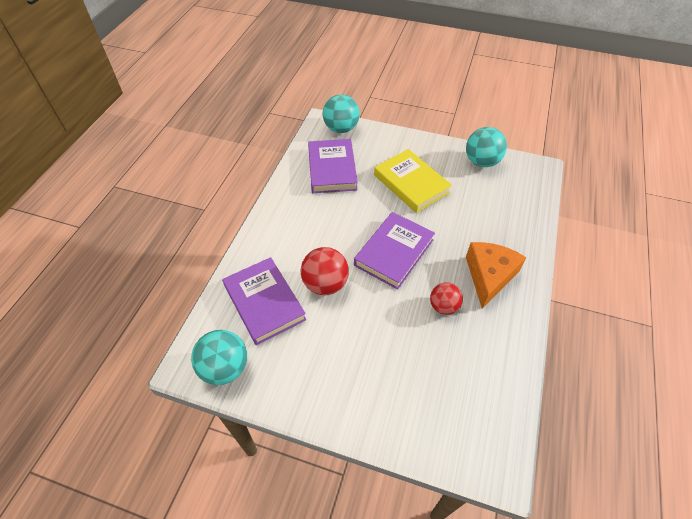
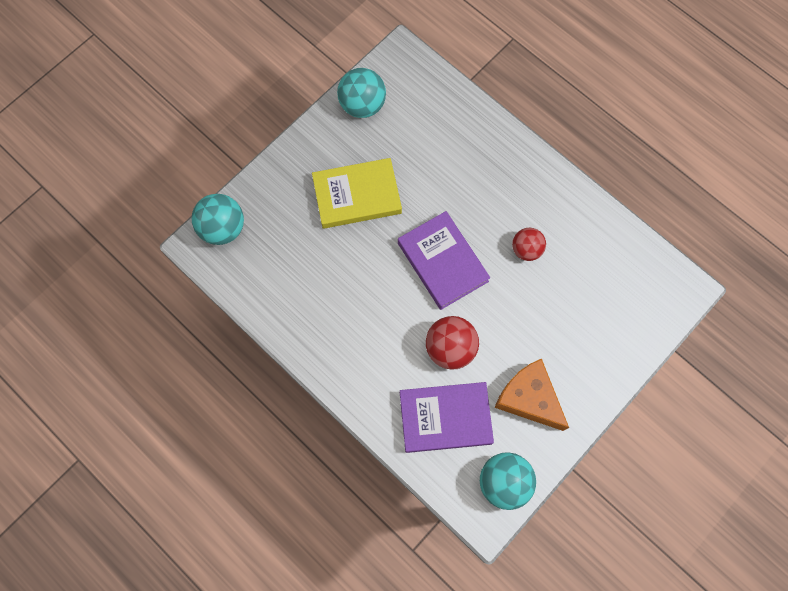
camera: 65 degrees left, 20 degrees up
purple book [308,139,358,193] -> none
orange cheese [466,242,527,309] -> orange cheese moved to [494,359,569,431]

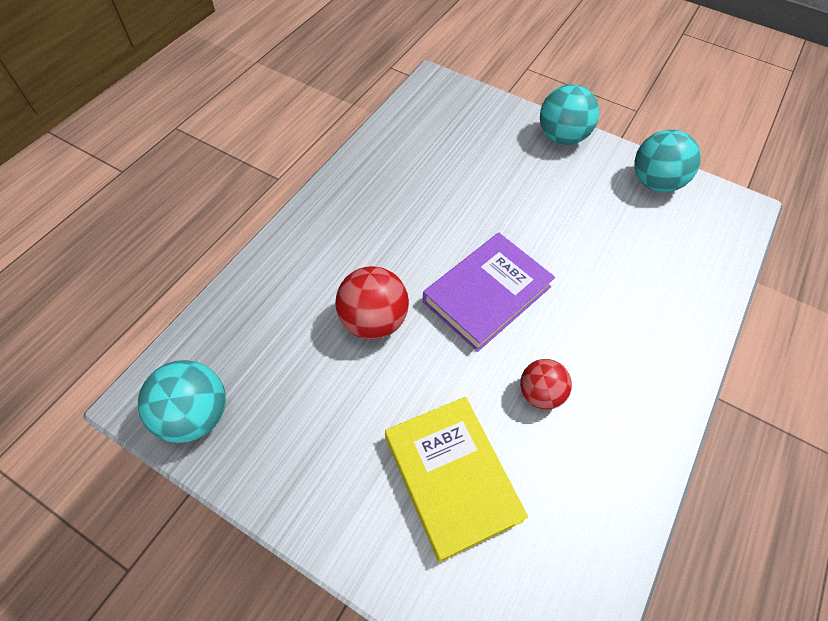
camera: 75 degrees right, 15 degrees down
turquoise ball [192,194,244,245] -> turquoise ball moved to [540,84,599,145]
yellow book [312,158,402,229] -> yellow book moved to [385,397,528,562]
purple book [400,382,494,453] -> none
orange cheese [494,359,569,431] -> none

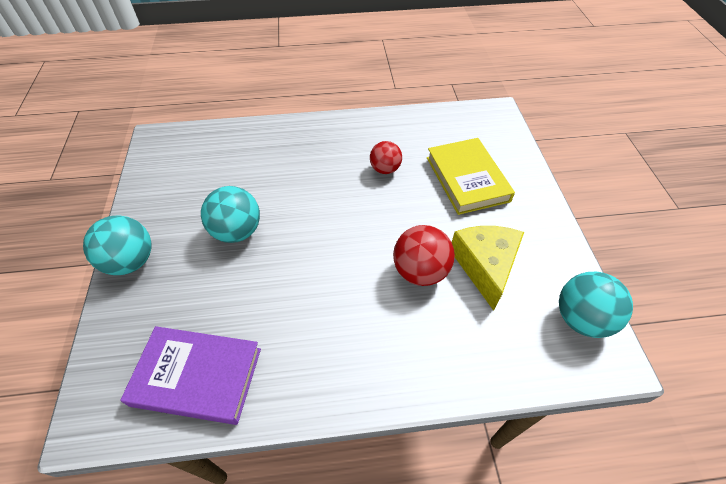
camera: 125 degrees left, 5 degrees down
yellow book [385,397,528,562] -> yellow book turned 45 degrees counterclockwise [427,138,515,215]
purple book [422,233,555,352] -> purple book moved to [120,326,261,425]
turquoise ball [634,129,701,192] -> turquoise ball moved to [201,186,260,243]
none -> yellow cheese [452,226,524,311]

